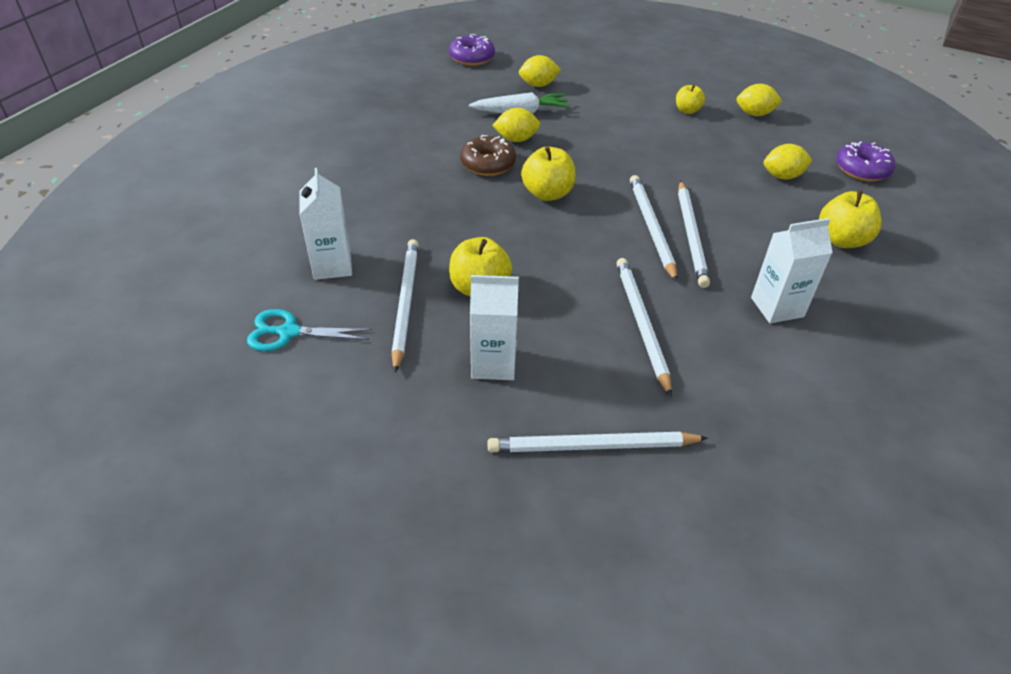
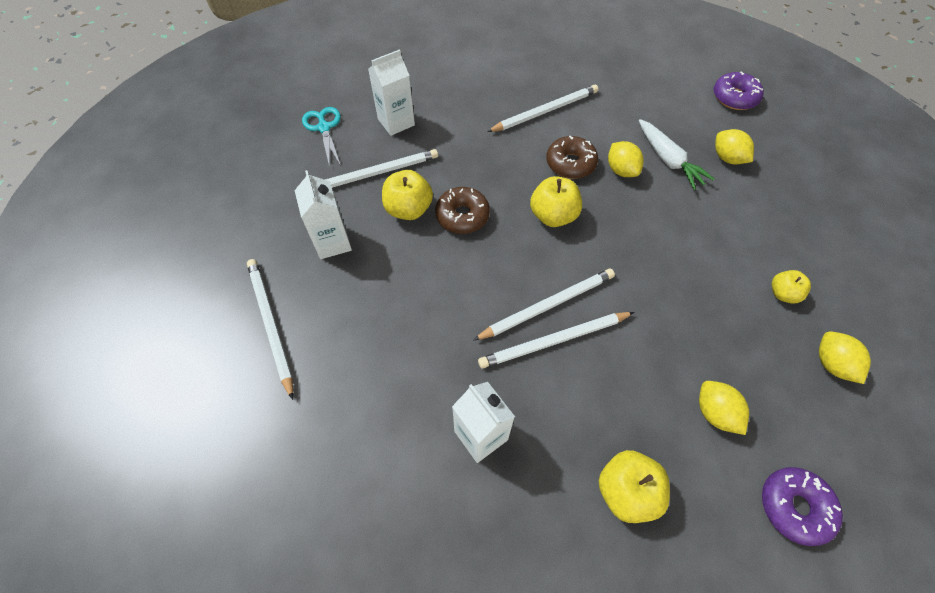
camera: 70 degrees right, 15 degrees up
white pencil [616,258,672,397] -> white pencil moved to [487,85,598,132]
none -> brown donut [435,187,490,234]

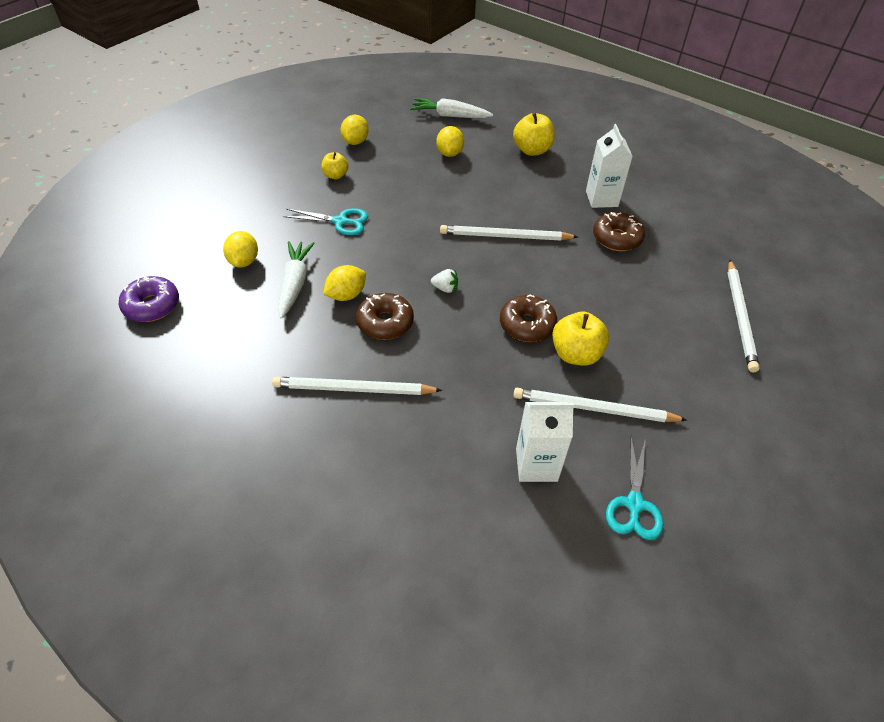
camera: 150 degrees left, 10 degrees down
white carton [295,170,352,259] -> none
white pencil [478,312,634,369] -> none
yellow apple [530,176,582,227] -> white strawberry [431,269,458,293]
yellow lemon [608,141,644,177] -> yellow lemon turned 45 degrees clockwise [323,265,366,301]
purple donut [762,467,843,546] -> white carrot [410,98,493,118]
none -> turquoise scissors [283,208,368,235]
none -> brown donut [593,212,645,251]

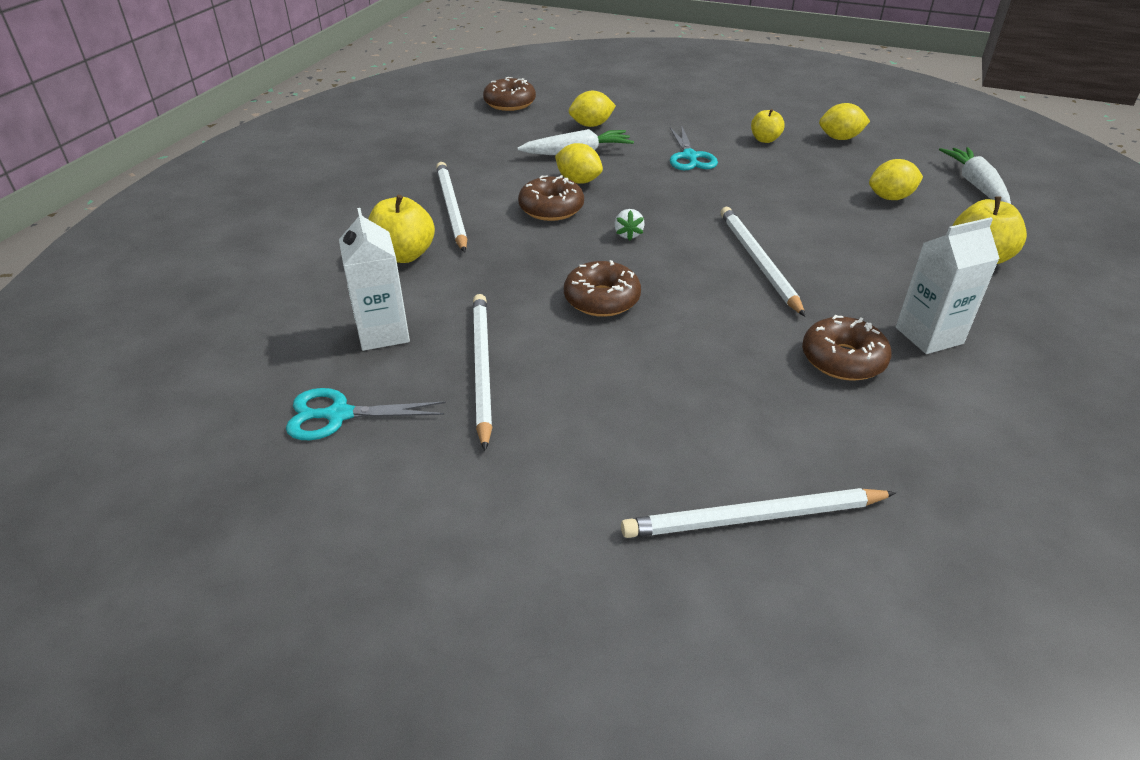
camera: 75 degrees right, 10 degrees down
purple donut [119,276,179,322] -> brown donut [483,77,536,111]
yellow apple [552,312,609,366] -> yellow apple moved to [368,195,435,263]

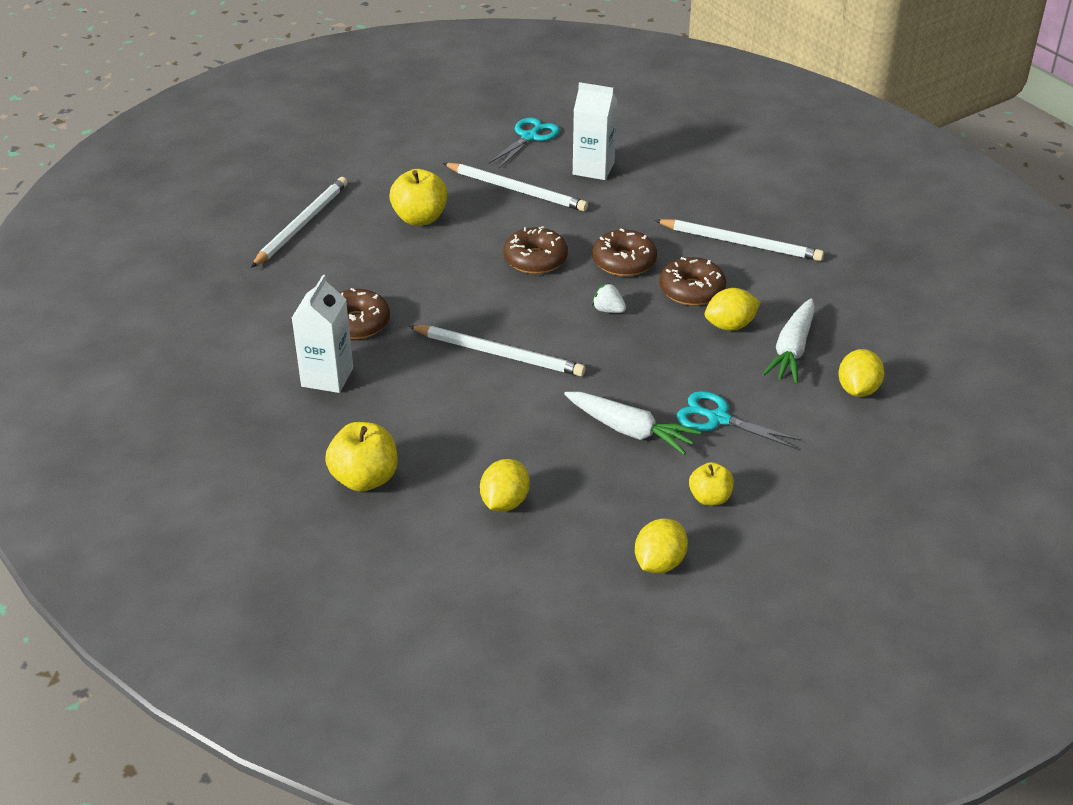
camera: 125 degrees right, 0 degrees up
yellow apple [368,195,435,263] -> yellow apple moved to [389,169,448,226]
brown donut [483,77,536,111] -> brown donut moved to [592,228,657,276]
white carrot [939,147,1011,204] -> white carrot moved to [564,392,701,455]

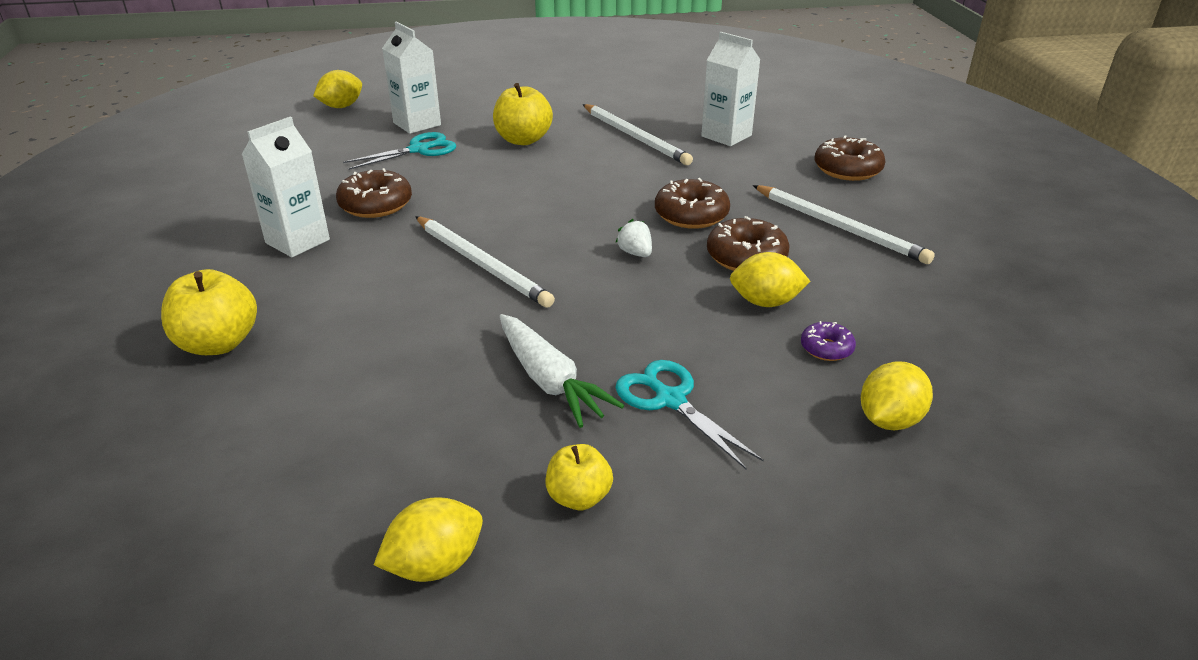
camera: 25 degrees right, 5 degrees down
white pencil [251,177,348,268] -> white carton [382,21,441,134]
yellow lemon [480,459,530,512] -> yellow lemon moved to [313,70,362,108]
turquoise scissors [489,117,560,168] -> turquoise scissors moved to [343,132,456,170]
brown donut [503,226,568,274] -> brown donut moved to [815,135,886,181]
white carrot [762,298,815,384] -> purple donut [801,321,856,361]

